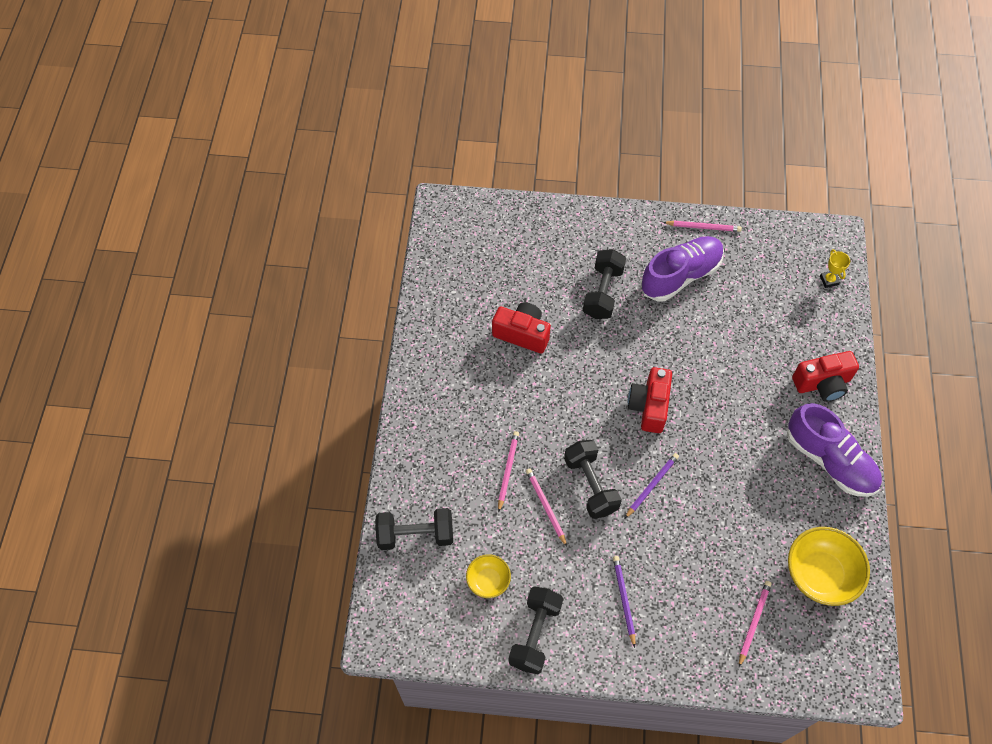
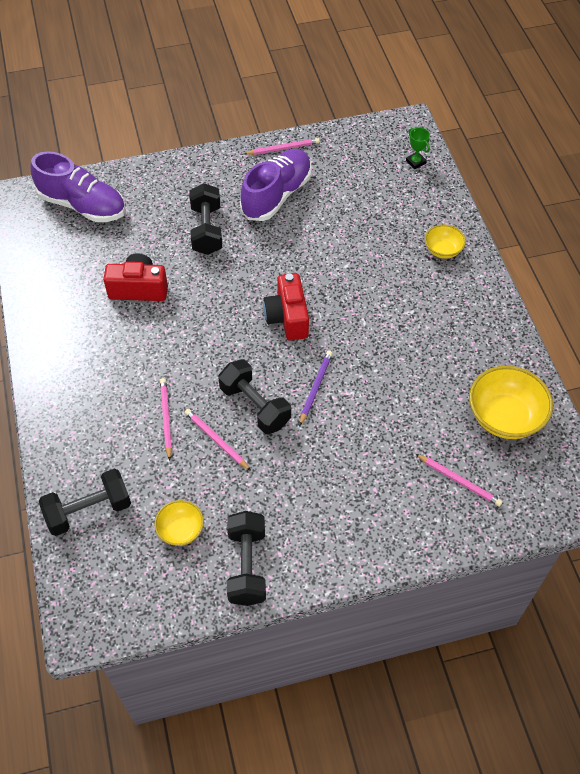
camera: 20 degrees left, 5 degrees down
purple pencil [613,556,635,648] -> none
pink pencil [739,581,771,667] -> pink pencil turned 120 degrees clockwise [416,454,503,507]
purple shoe [787,403,882,497] -> purple shoe moved to [30,151,126,222]
red camera [792,351,859,402] -> yellow bowl [425,225,466,259]
yellow trophy [820,249,850,288] -> green trophy [406,127,430,169]

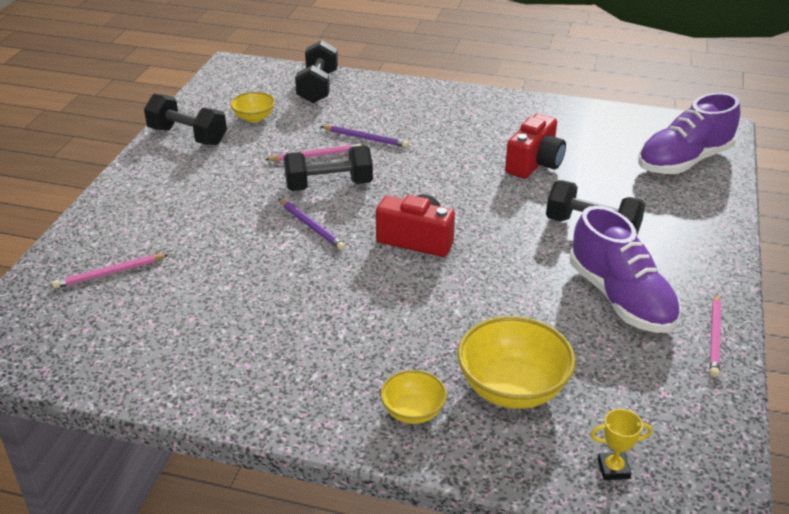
camera: 120 degrees right, 20 degrees down
pink pencil [160,378,172,460] -> purple pencil [320,126,409,148]
green trophy [406,127,430,169] -> yellow trophy [591,409,652,480]
yellow bowl [469,366,553,439] -> yellow bowl moved to [457,316,576,409]

